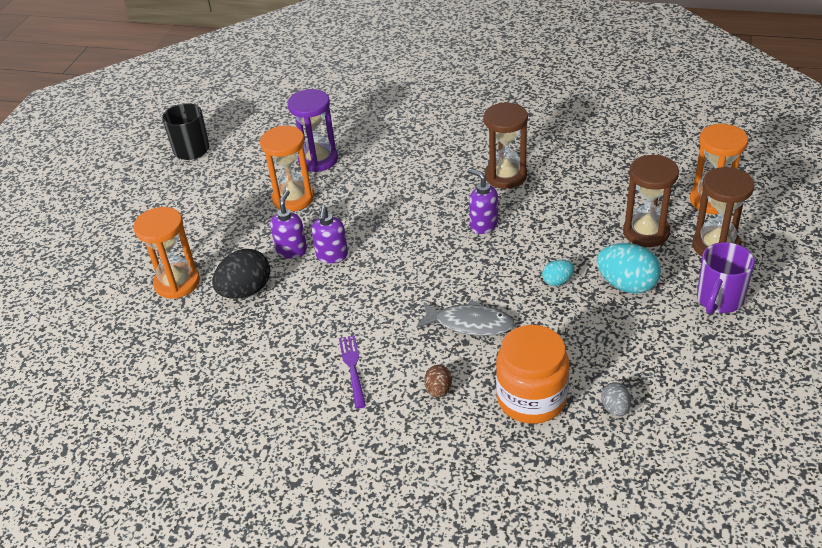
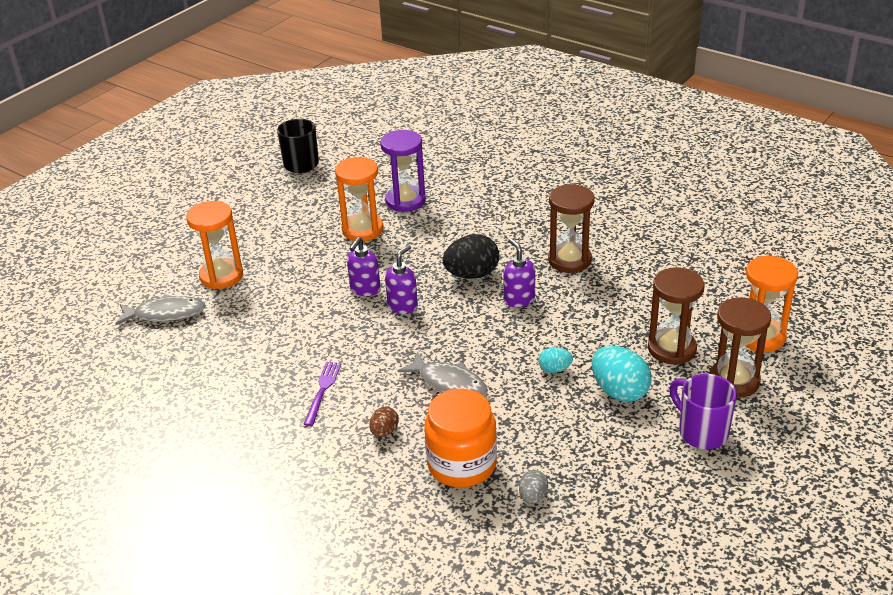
camera: 20 degrees right, 5 degrees down
black egg [212,249,270,299] -> black egg moved to [443,234,499,279]
purple soap dispenser [270,190,307,259] -> purple soap dispenser moved to [385,245,418,314]
purple mug [697,242,755,315] -> purple mug turned 90 degrees clockwise [669,374,737,449]
none -> grey fish [116,294,206,325]

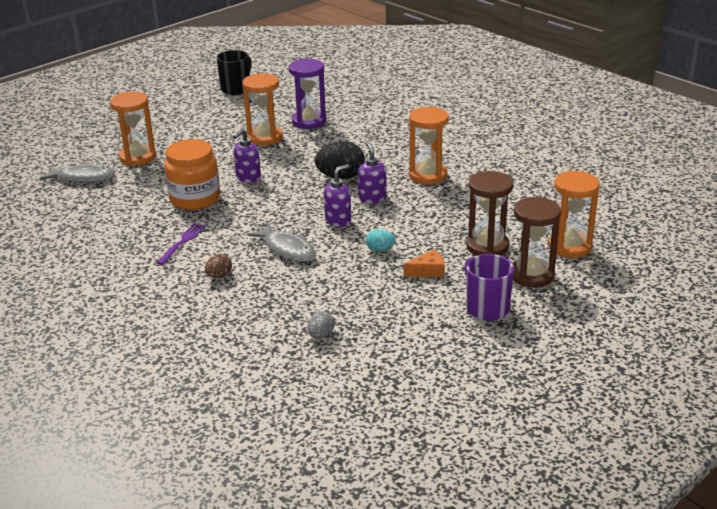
camera: 10 degrees right, 5 degrees down
purple soap dispenser [385,245,418,314] -> purple soap dispenser moved to [324,164,351,227]
orange jar [424,389,497,488] -> orange jar moved to [164,139,220,210]
brown hourglass [548,184,594,273] -> orange hourglass [409,107,449,184]
turquoise egg [592,346,651,402] -> orange cheese [404,249,445,277]

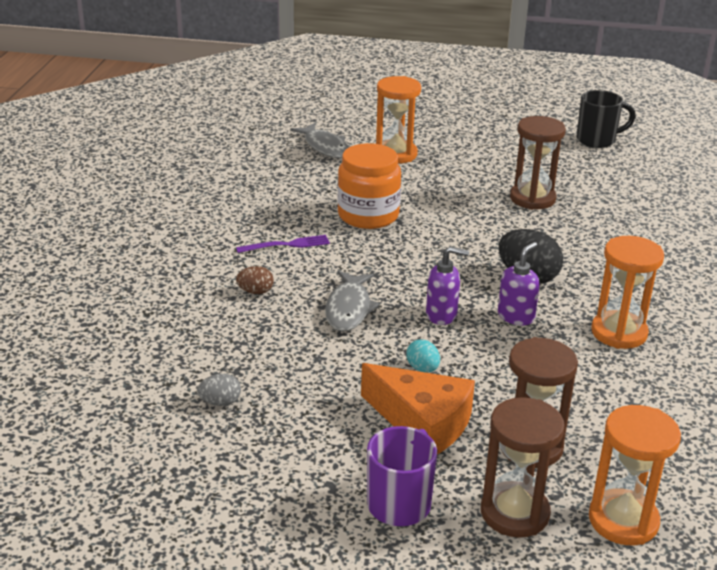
camera: 50 degrees right, 0 degrees up
purple soap dispenser [233,128,261,183] -> none
orange hourglass [242,73,283,146] -> brown hourglass [510,116,566,210]
purple hourglass [289,59,326,129] -> none
orange cheese [404,249,445,277] -> orange cheese [361,363,475,454], size x2.00

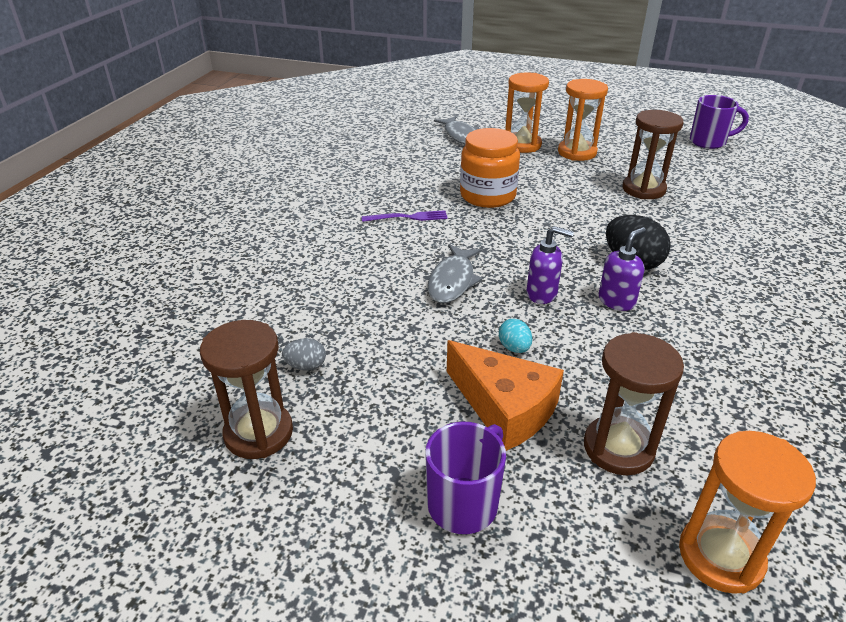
camera: 10 degrees right, 5 degrees up
brown egg [236,266,274,294] -> none
brown hourglass [481,397,565,538] -> brown hourglass moved to [200,320,293,459]
black mug [577,90,636,148] -> purple mug [690,95,749,149]
orange hourglass [591,236,664,349] -> orange hourglass moved to [558,79,608,161]

